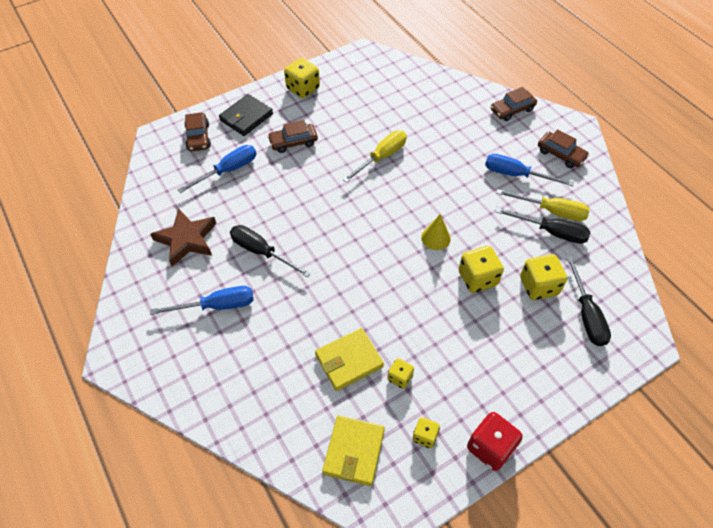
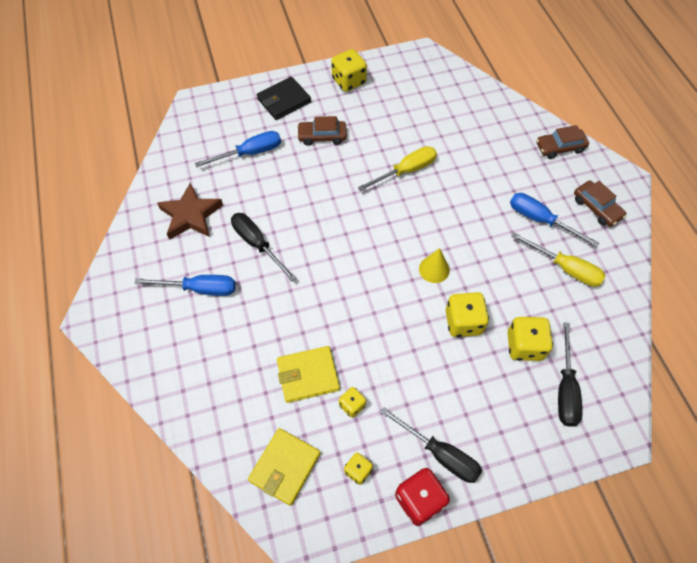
camera: 15 degrees right, 5 degrees up
brown car [184,112,211,151] -> none
black screwdriver [496,208,590,244] -> black screwdriver moved to [380,407,482,483]

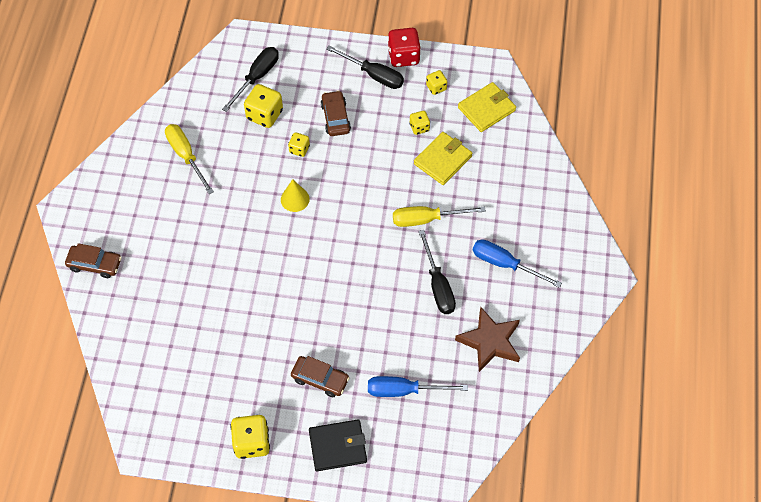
camera: 155 degrees left, 0 degrees up
yellow wallet [277,346,340,403] -> yellow wallet turned 60 degrees counterclockwise [414,132,472,185]
yellow screwdriver [358,146,437,191] -> yellow screwdriver moved to [393,206,486,227]
black screwdriver [380,407,482,483] -> black screwdriver turned 150 degrees clockwise [326,46,404,89]
yellow dice [446,292,489,337] -> yellow dice [288,132,310,157], size x0.57
blue screwdriver [510,193,599,247] -> none
brown car [574,181,626,226] -> brown car moved to [321,90,351,136]

